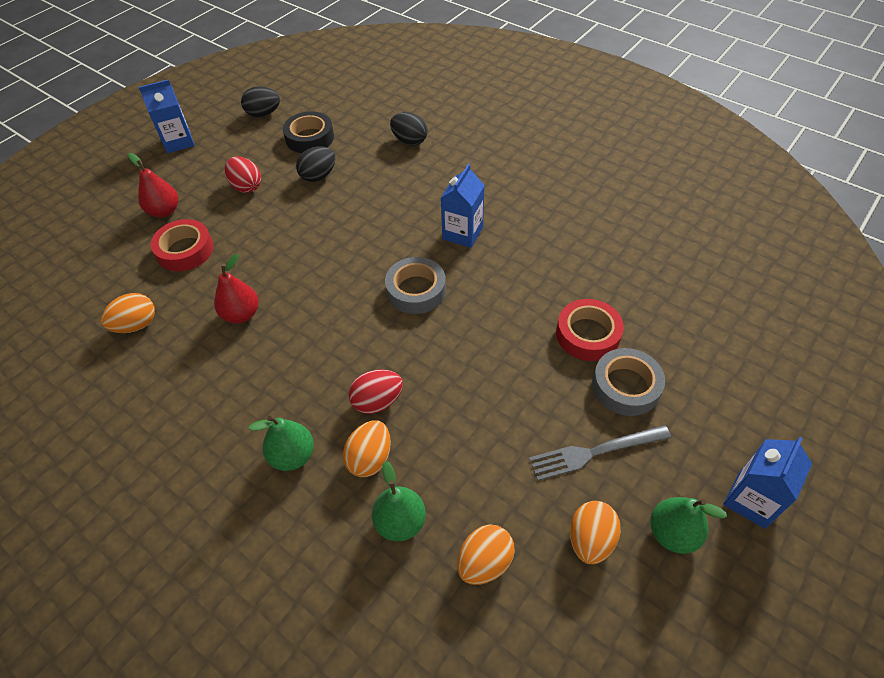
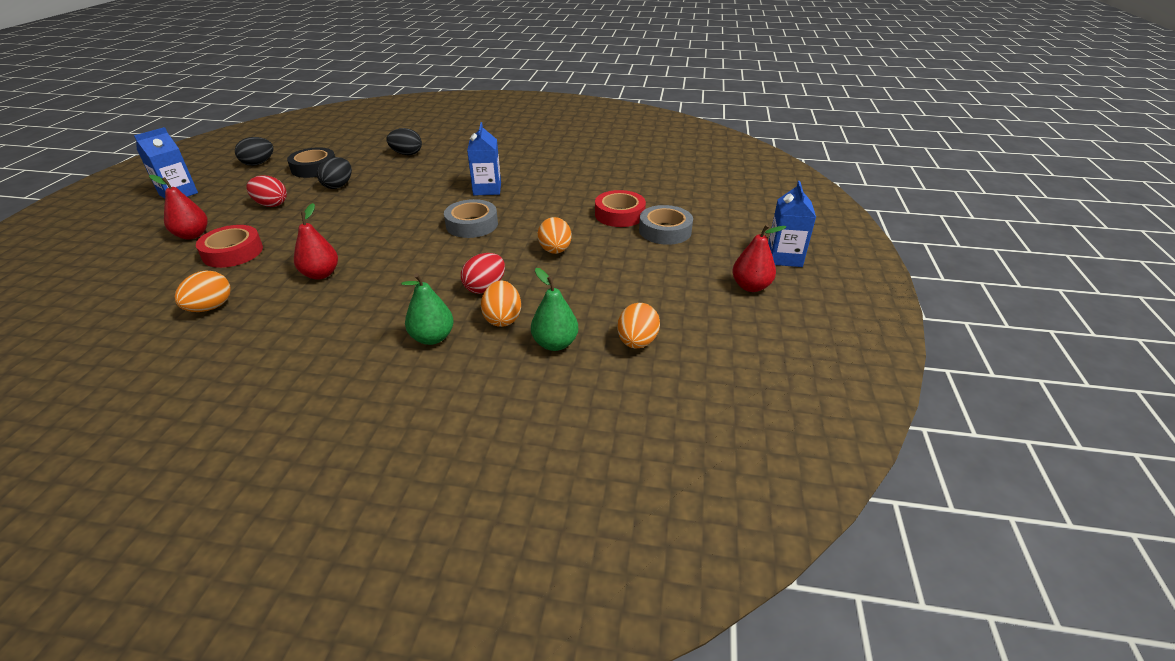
camera: 30 degrees left, 15 degrees down
grey fork [529,425,671,481] -> none
orange egg [570,501,621,564] -> orange egg moved to [538,217,572,254]
green pear [650,497,727,554] -> red pear [732,224,786,292]

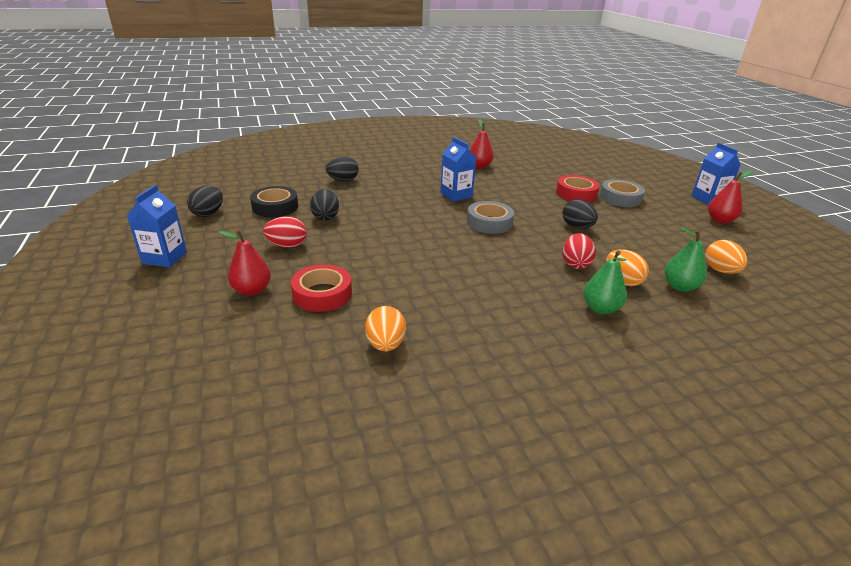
camera: 30 degrees left, 5 degrees down
red pear [294,203,338,280] -> red pear moved to [470,120,494,168]
orange egg [538,217,572,254] -> black egg [562,199,598,229]

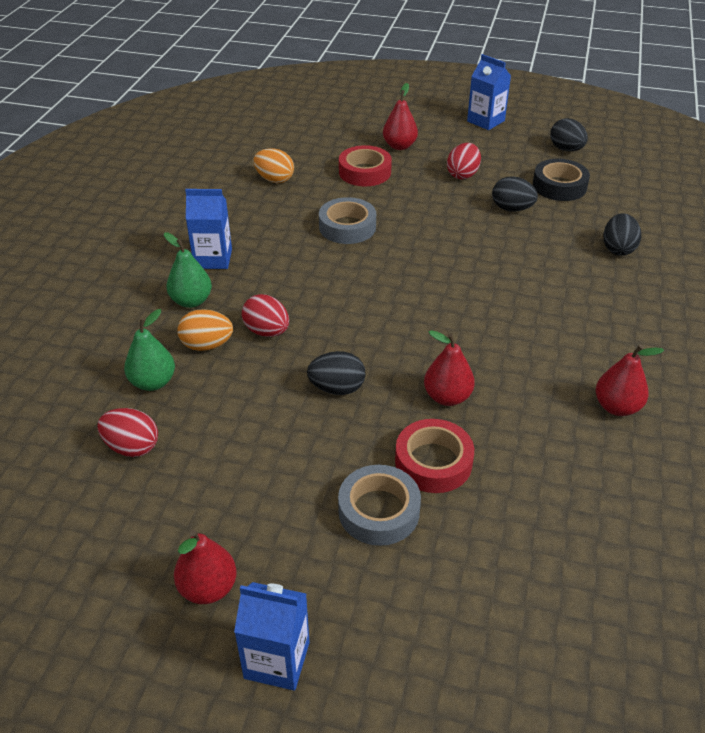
camera: 125 degrees right, 10 degrees up
blue carton [440,137,476,202] -> blue carton moved to [185,189,232,269]
grey tape [467,201,514,234] -> grey tape moved to [319,197,376,244]
orange egg [705,240,747,274] -> red egg [98,408,158,457]
none -> red pear [424,330,475,406]

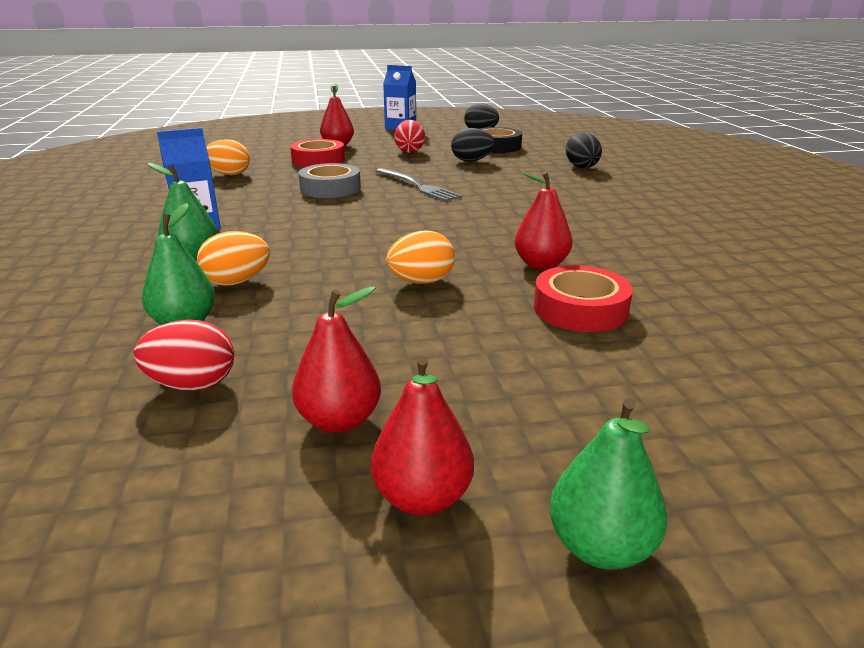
camera: 25 degrees left, 15 degrees down
blue carton [234,582,310,691] -> green pear [549,398,667,569]
red egg [242,294,289,337] -> none
black egg [307,351,366,395] -> orange egg [386,230,455,284]
grey tape [338,465,421,546] -> none
red pear [596,345,664,416] -> red pear moved to [292,286,381,433]
none -> grey fork [375,168,462,202]

